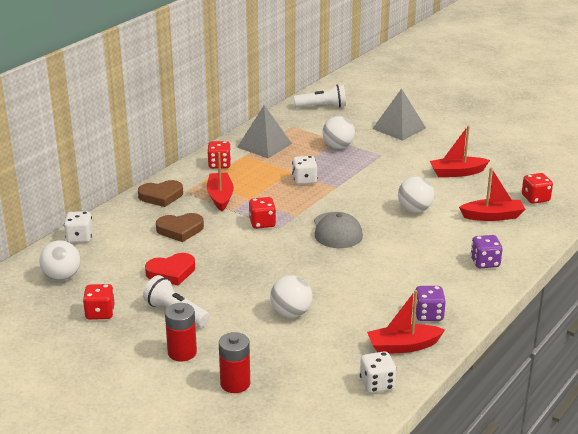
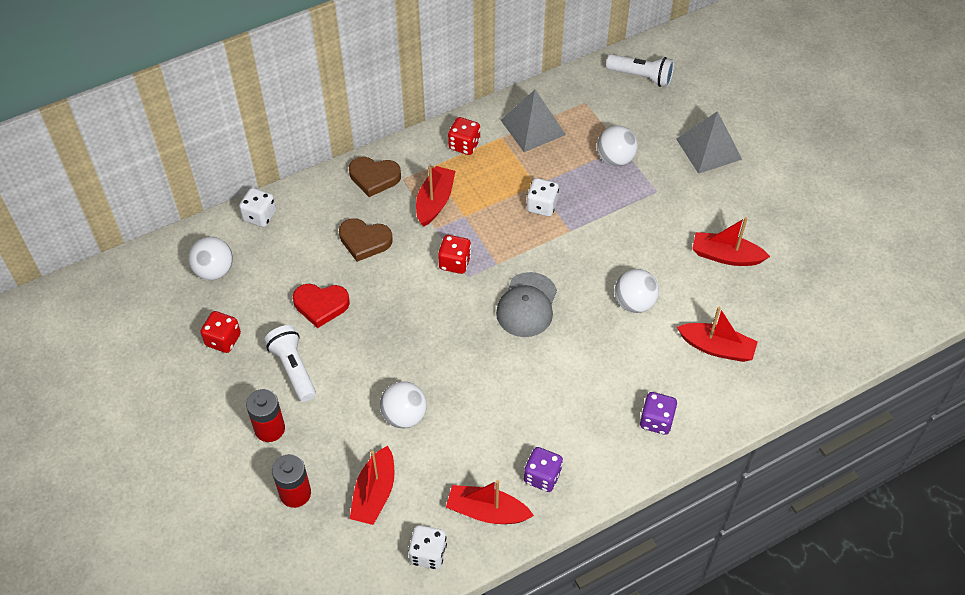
camera: 25 degrees right, 25 degrees up
red dice [522,173,553,204] -> none
none -> red boat [350,446,395,525]

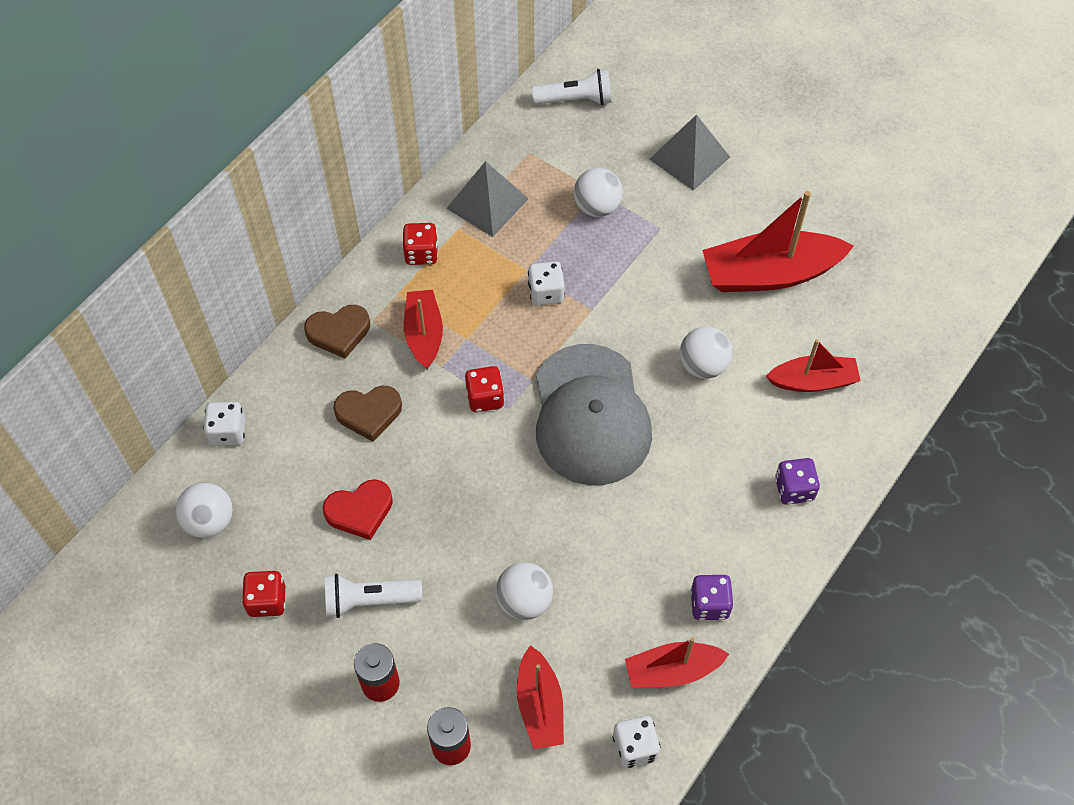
camera: 25 degrees left, 5 degrees up
white flashlight [265,325,316,402] -> white flashlight turned 45 degrees counterclockwise [325,574,422,618]
grey cap [496,272,557,337] -> grey cap [536,344,652,485], size x1.71
red boat [692,217,770,266] -> red boat [702,191,854,292], size x1.68

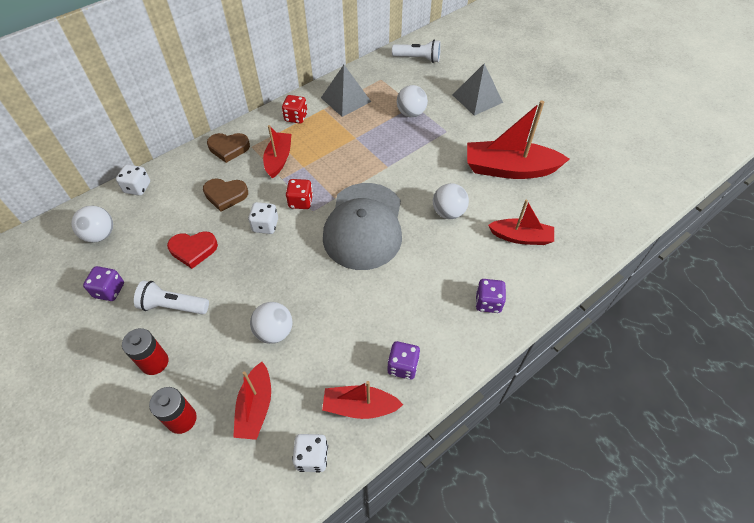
camera: 15 degrees right, 5 degrees down
red dice [242,571,285,617] -> purple dice [83,266,124,301]
white dice [528,261,565,306] -> white dice moved to [248,202,278,234]

